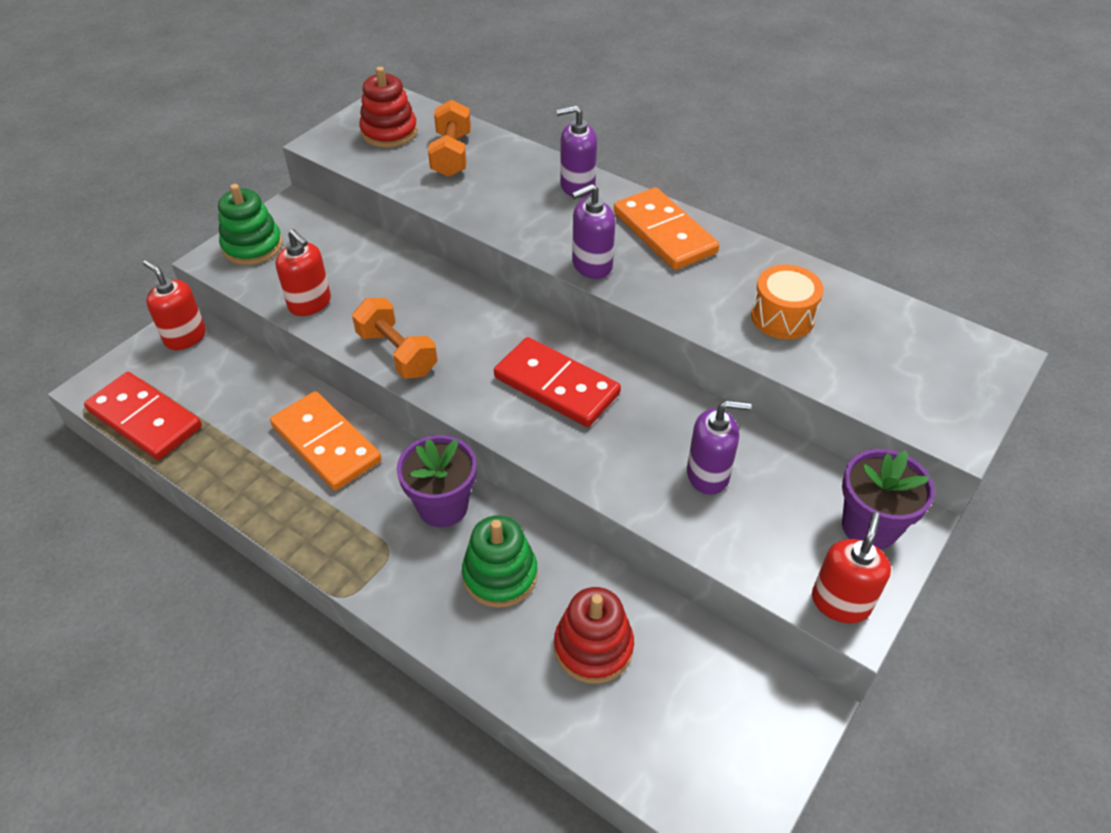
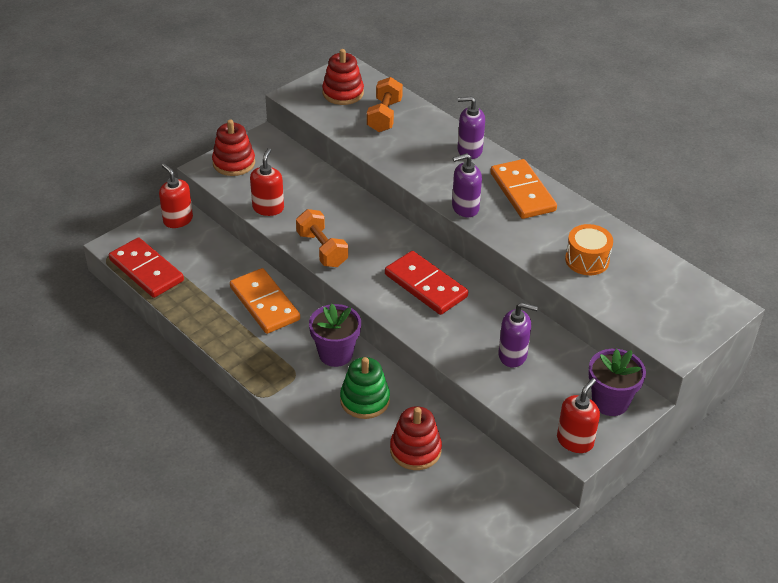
camera: 10 degrees right, 5 degrees down
green stacking toy [218,184,283,265] -> red stacking toy [212,120,255,176]
red soap dispenser [276,229,331,316] -> red soap dispenser turned 135 degrees counterclockwise [250,148,284,216]

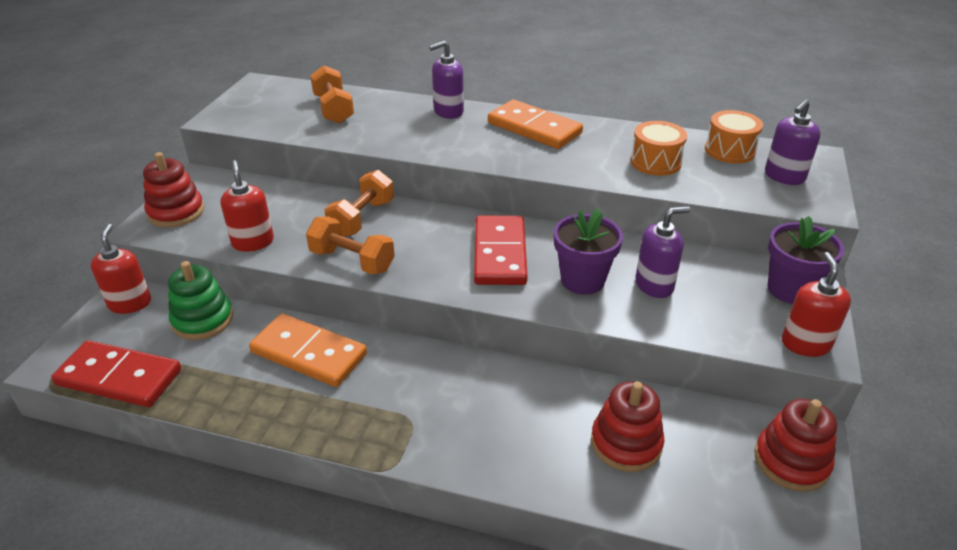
camera: 30 degrees left, 5 degrees down
red soap dispenser [159,164,193,228] -> red soap dispenser turned 60 degrees clockwise [91,224,151,314]
purple flower pot [309,304,361,367] -> purple flower pot moved to [554,208,623,295]
red stacking toy [322,49,364,105] -> red stacking toy moved to [754,399,837,492]
green stacking toy [340,357,390,419] -> green stacking toy moved to [168,261,233,340]
red domino [385,251,468,315] -> red domino turned 75 degrees clockwise [474,216,528,285]
purple soap dispenser [452,153,482,217] -> purple soap dispenser moved to [765,99,820,185]
none -> orange dumbbell [324,170,394,237]
none -> orange drum [705,110,763,163]

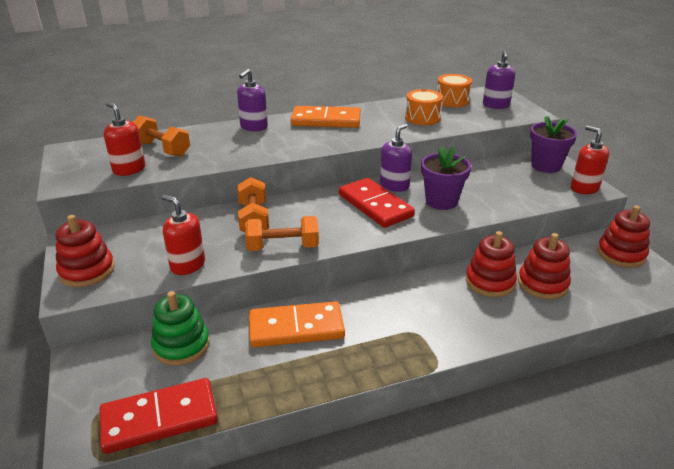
camera: 35 degrees left, 5 degrees down
red soap dispenser [91,224,151,314] -> red soap dispenser moved to [104,102,145,176]
purple soap dispenser [635,206,690,298] -> purple soap dispenser moved to [380,124,412,192]
none -> red stacking toy [466,231,517,297]

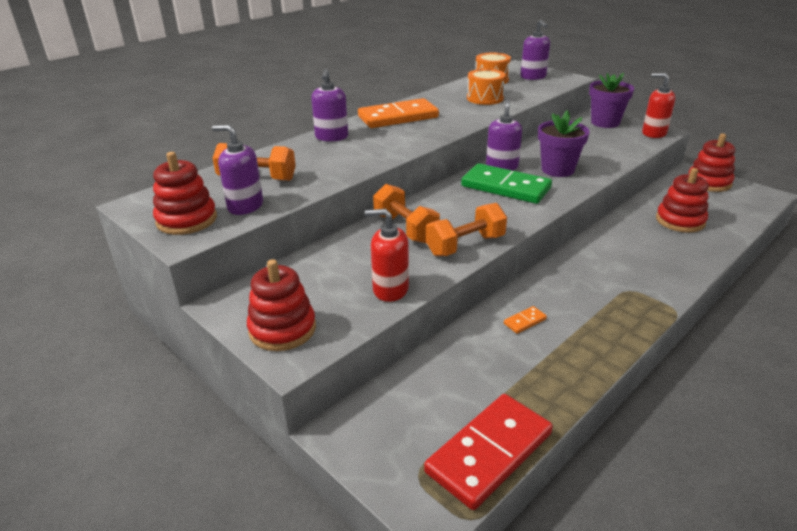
camera: 25 degrees left, 0 degrees up
red soap dispenser [104,102,145,176] -> purple soap dispenser [212,125,263,215]
green stacking toy [151,291,210,366] -> none
orange domino [249,301,345,347] -> orange domino [504,306,547,334], size x0.40
red domino [339,178,415,228] -> green domino [461,163,552,204]
red stacking toy [466,231,517,297] -> red stacking toy moved to [153,152,217,235]

